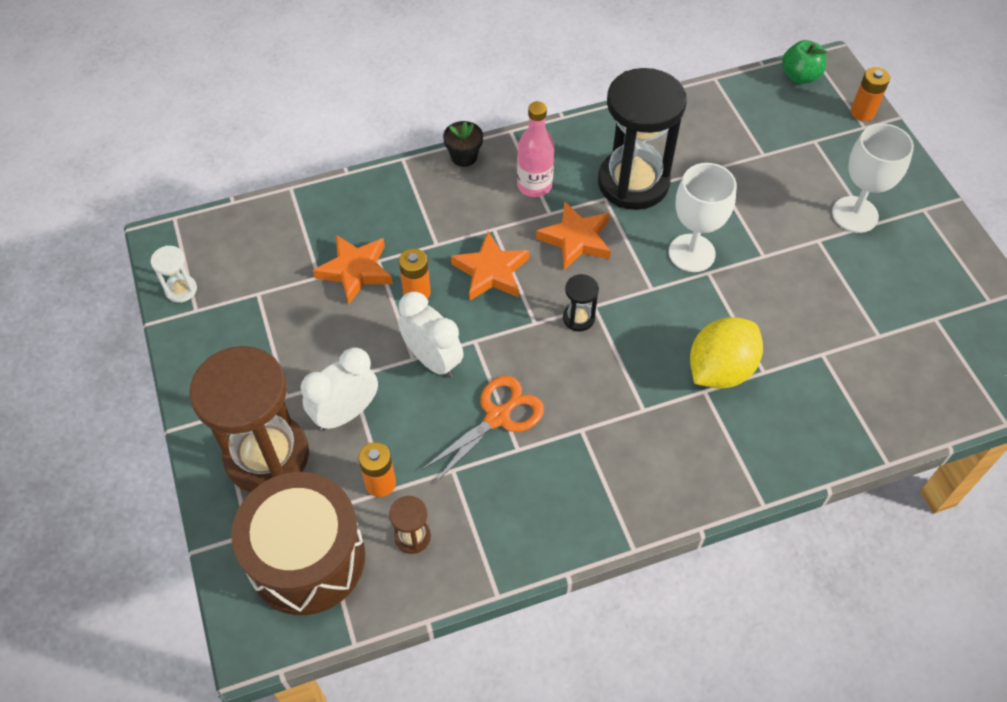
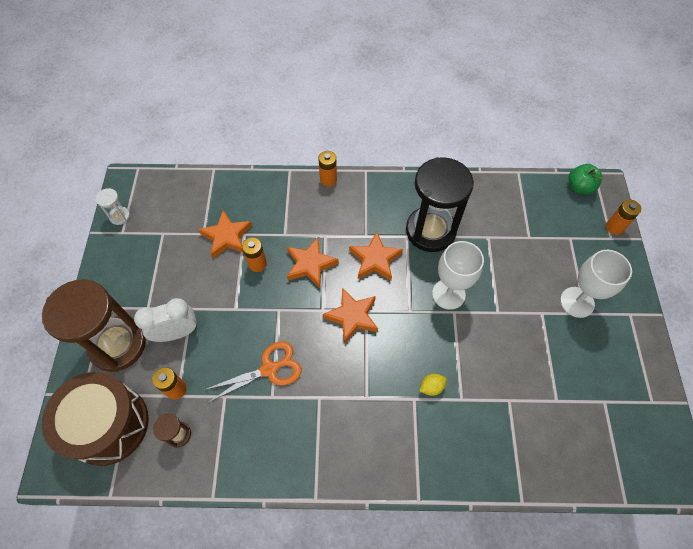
camera: 20 degrees right, 5 degrees up
white clock [398,292,464,378] -> none
black flower pot [443,121,483,167] -> orange battery [318,151,337,186]
pink bottle [517,101,555,197] -> none
black hourglass [563,274,599,332] -> orange star [323,288,378,343]
yellow lemon [690,317,763,389] -> yellow lemon [420,374,447,396], size x0.44

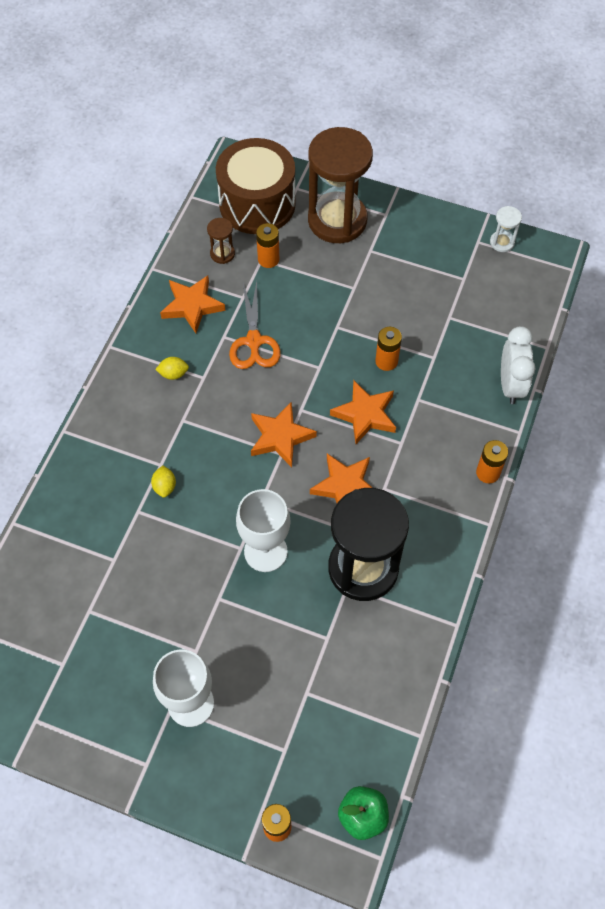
camera: 110 degrees right, 0 degrees up
white clock [134,298,197,342] -> white clock moved to [501,326,535,404]
orange star [198,210,252,258] -> orange star moved to [160,275,225,333]
none -> yellow lemon [155,357,189,380]

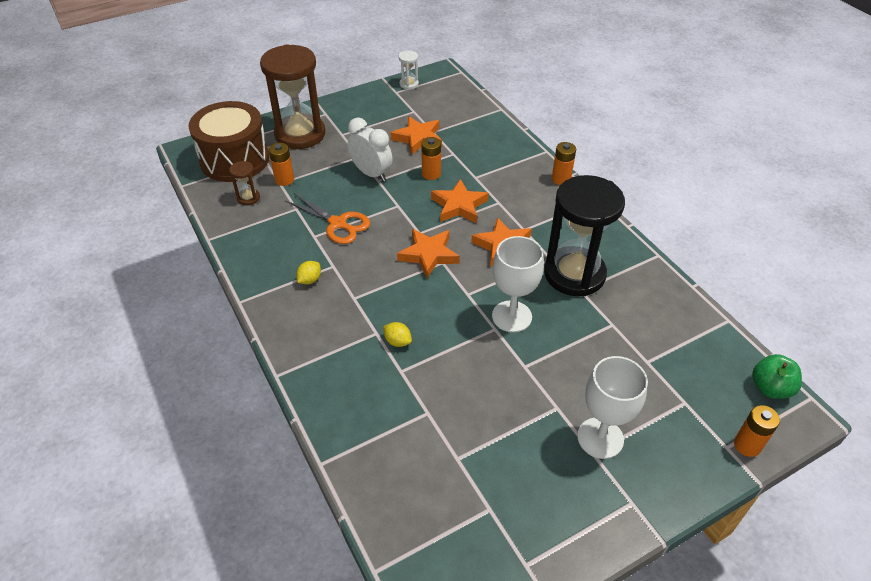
camera: 50 degrees left, 15 degrees down
orange star [160,275,225,333] -> orange star moved to [390,116,442,155]
white clock [501,326,535,404] -> white clock moved to [348,118,393,182]

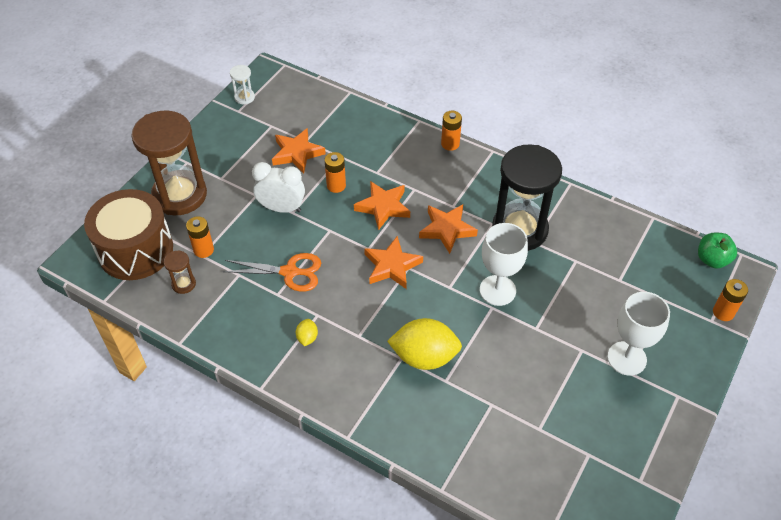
camera: 30 degrees left, 5 degrees up
yellow lemon [383,322,412,347] -> yellow lemon [387,318,462,370], size x2.27

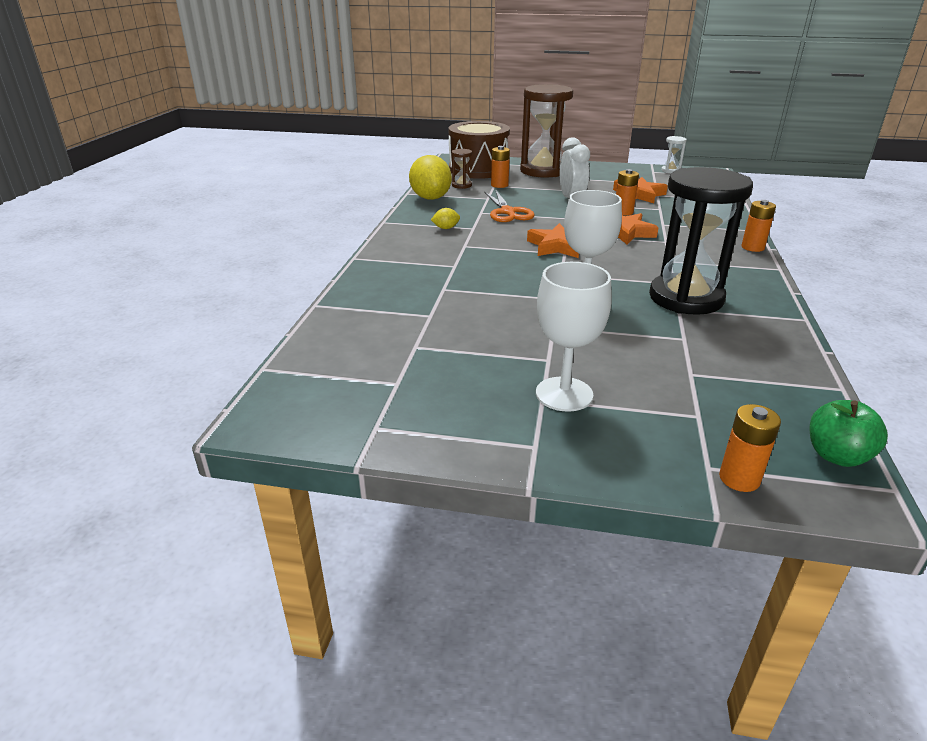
camera: 70 degrees right, 20 degrees down
yellow lemon [387,318,462,370] -> yellow lemon moved to [409,155,452,200]
orange star [419,204,478,254] -> none

